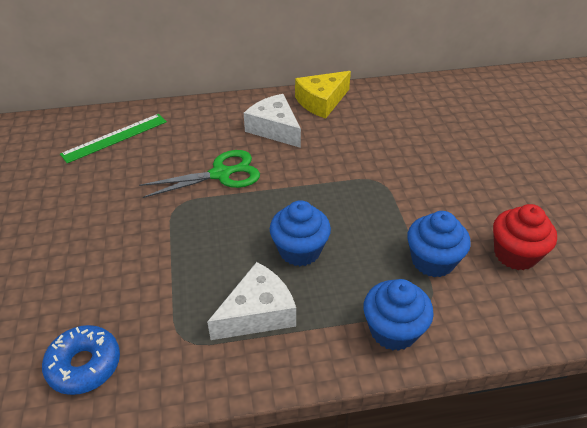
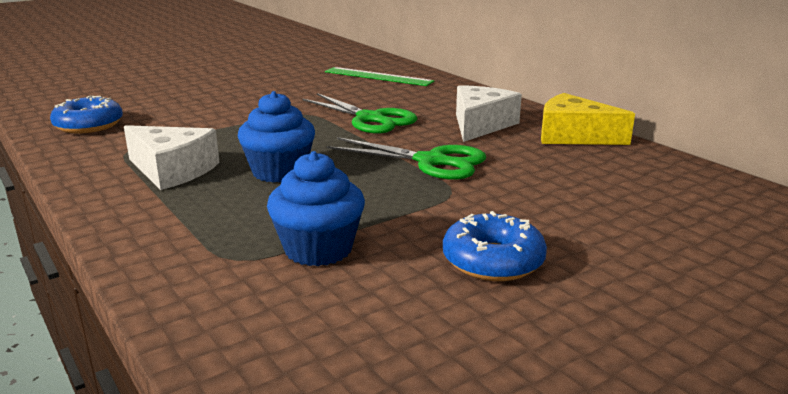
camera: 65 degrees right, 20 degrees down
blue cupcake [363,279,434,351] -> none
red cupcake [493,204,557,270] -> none
none -> green scissors [327,137,486,180]
none -> blue donut [443,211,547,281]

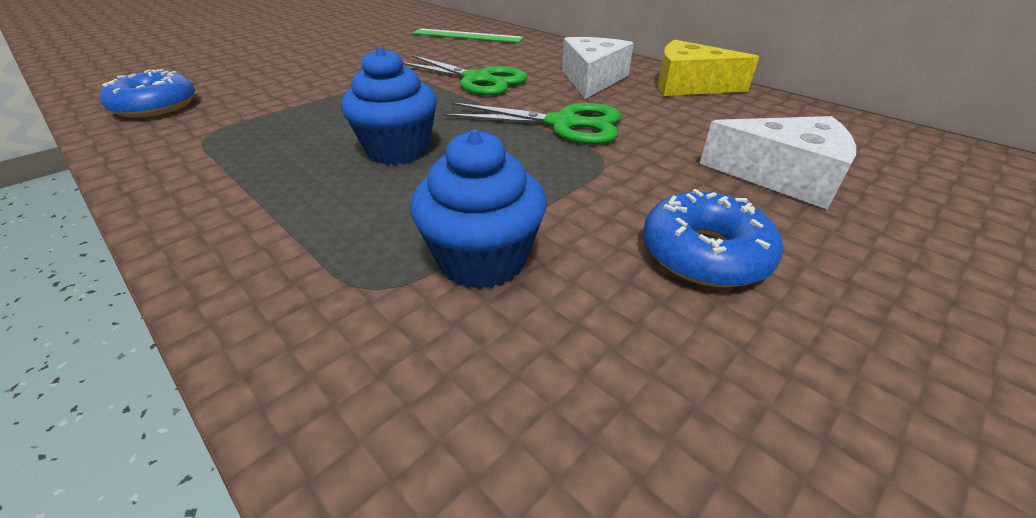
camera: 10 degrees left, 15 degrees up
white cheese [124,125,219,190] -> white cheese moved to [699,116,856,210]

